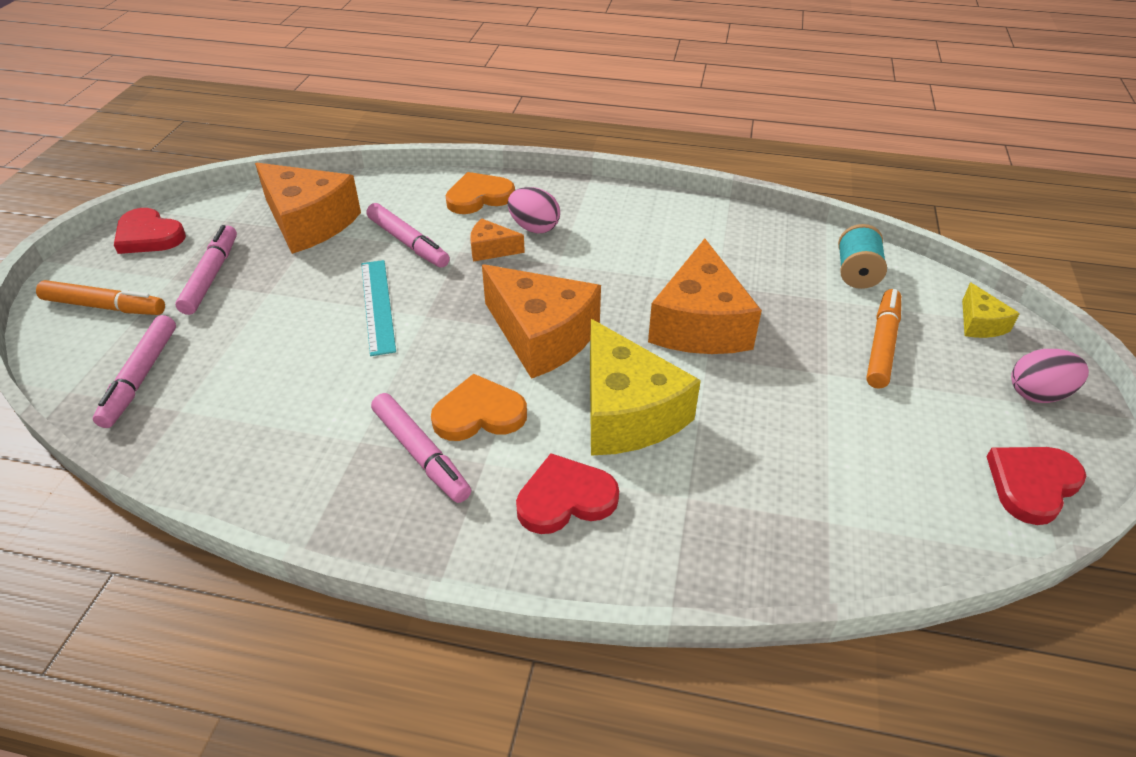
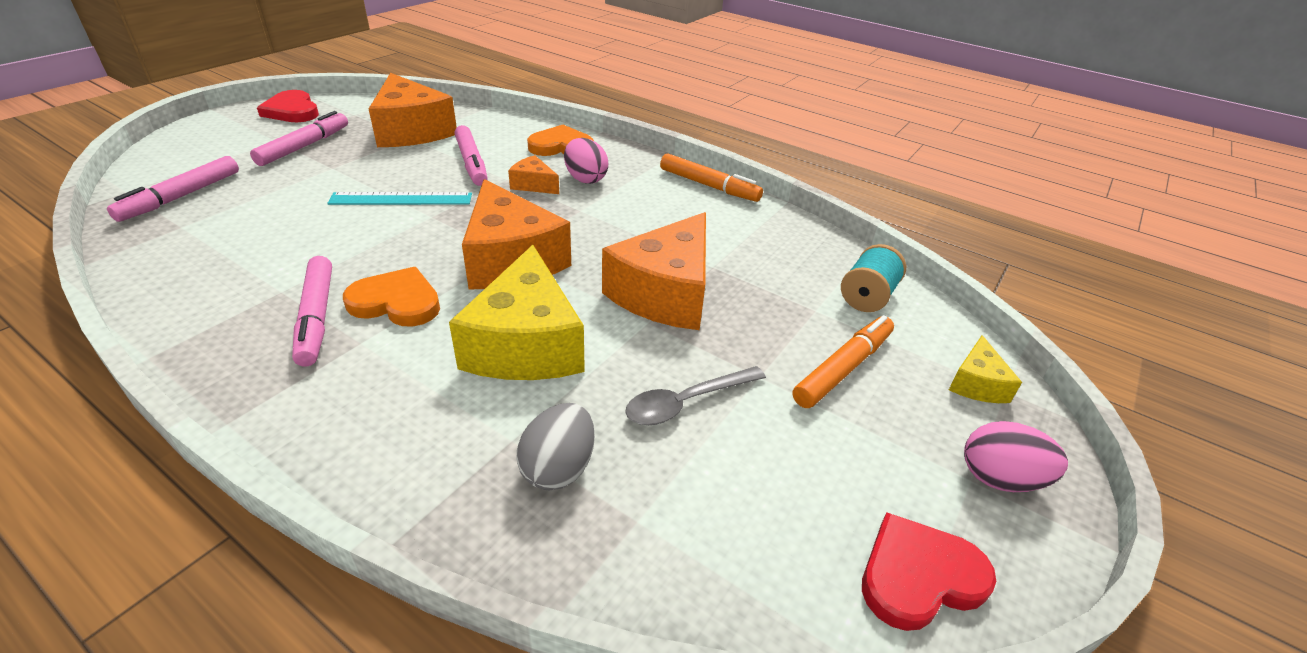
camera: 20 degrees right, 5 degrees down
orange marker [36,280,165,315] -> orange marker moved to [660,153,763,202]
turquoise ruler [361,260,396,356] -> turquoise ruler turned 75 degrees clockwise [327,192,472,205]
red heart [516,453,619,534] -> none
none -> grey egg [516,403,595,490]
none -> grey spoon [625,366,766,425]

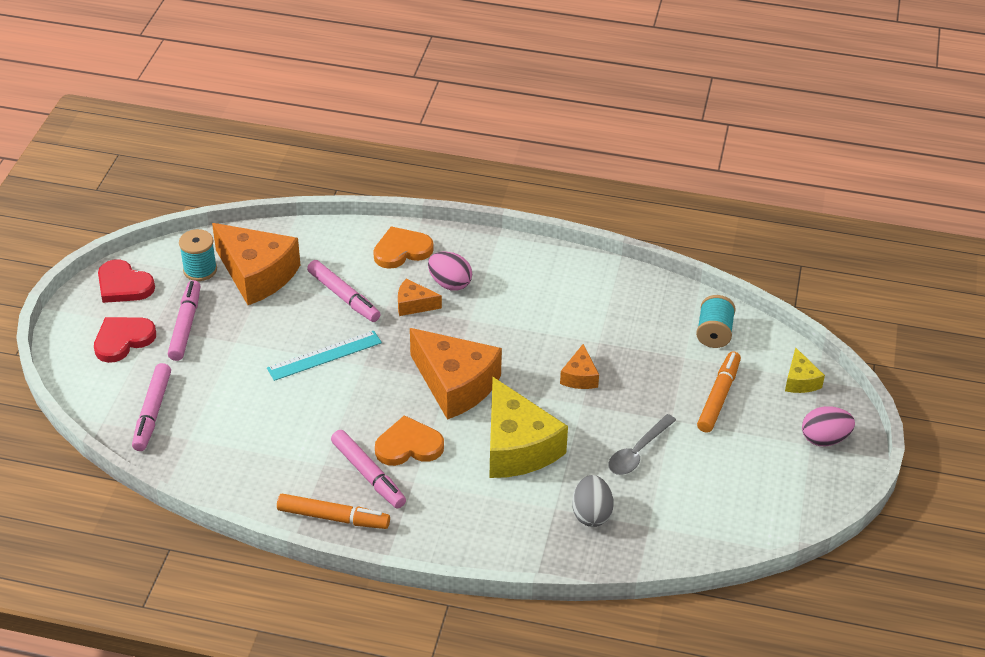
camera: 20 degrees left, 5 degrees up
orange cheese [602,212,706,330] -> orange cheese [560,344,599,389], size x0.48
orange marker [660,153,763,202] -> orange marker moved to [277,494,390,529]
red heart [862,513,996,631] -> red heart moved to [94,317,156,363]
none -> turquoise spool [179,229,217,281]

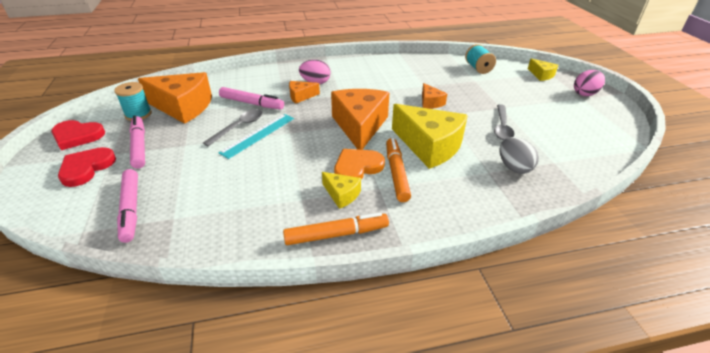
camera: 25 degrees left, 5 degrees down
pink marker [331,430,406,508] -> yellow cheese [322,172,361,209]
orange heart [373,227,434,269] -> none
orange cheese [410,328,502,420] -> orange cheese turned 105 degrees counterclockwise [331,89,390,150]
orange marker [697,351,741,433] -> orange marker moved to [386,138,411,202]
none -> grey spoon [203,109,263,146]

